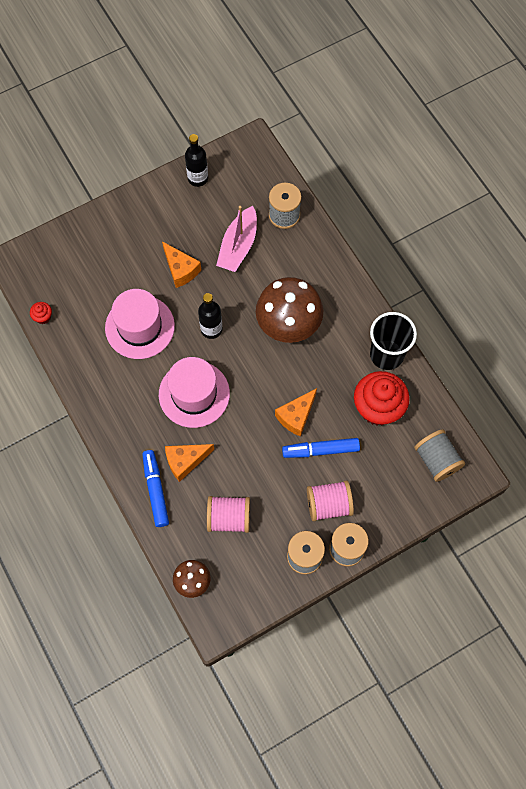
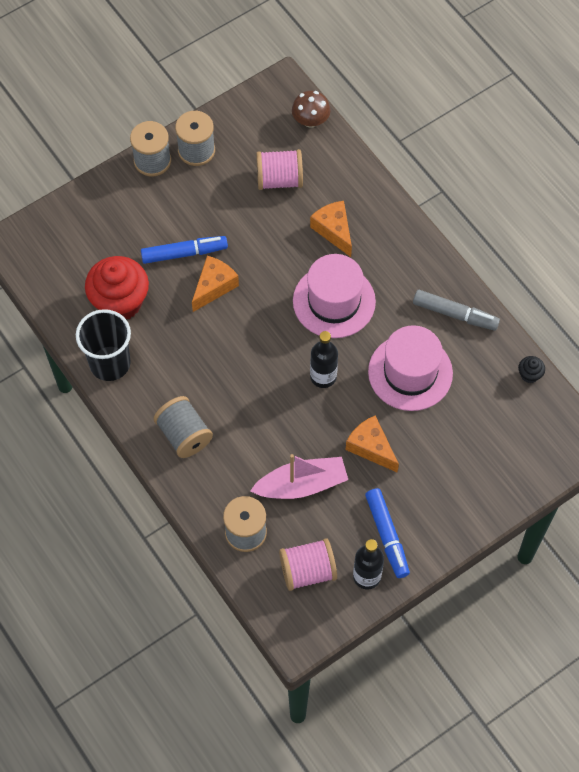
camera: 175 degrees right, 5 degrees down
red cupcake [30,302,52,324] -> black cupcake [518,356,545,383]
blue marker [142,450,169,527] -> blue marker moved to [365,488,410,578]
orange cheese [165,444,214,482] -> orange cheese turned 90 degrees counterclockwise [310,201,352,257]
pink boat [216,206,257,272] -> pink boat turned 60 degrees clockwise [250,454,348,499]
brown mushroom [256,277,323,343] -> none
pink spool [307,481,354,521] -> pink spool moved to [279,538,337,591]
grey spool [414,429,465,482] -> grey spool moved to [154,396,213,458]
none -> grey marker [413,290,500,331]

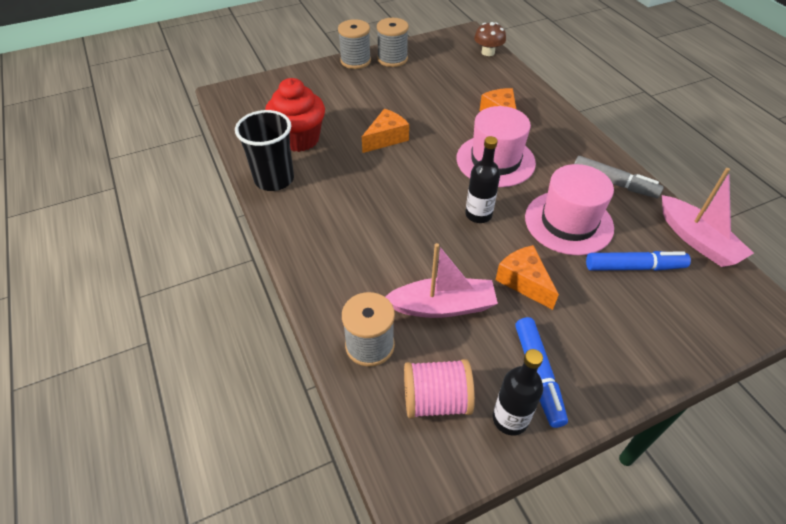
camera: 10 degrees right, 15 degrees down
blue marker [141,236,228,264] -> blue marker moved to [586,251,691,271]
grey spool [154,396,213,458] -> none
pink spool [256,149,303,190] -> none
black cupcake [518,356,545,383] -> pink boat [662,168,754,267]

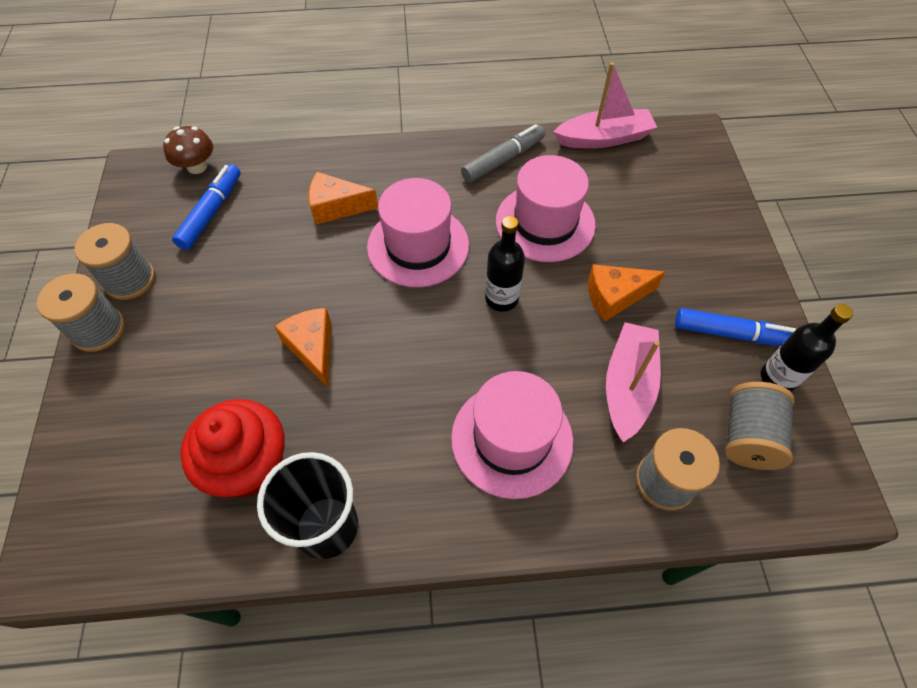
camera: 70 degrees left, 10 degrees up
pink spool [404,359,475,419] -> grey spool [725,382,795,470]
blue marker [586,251,691,271] -> blue marker moved to [172,164,241,250]
none -> pink hat [451,371,573,499]

